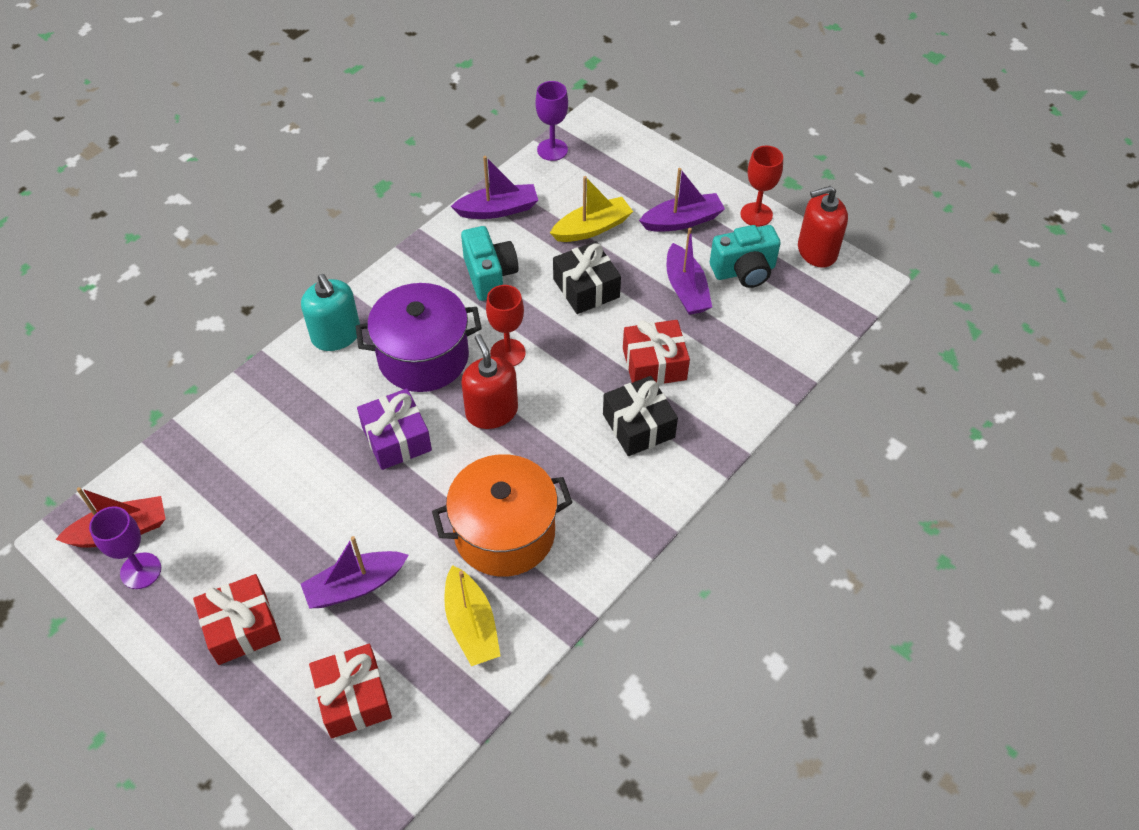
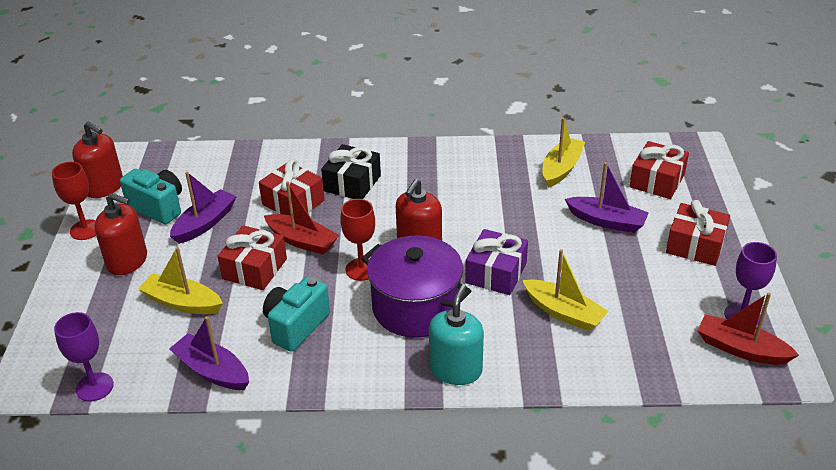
camera: 130 degrees left, 15 degrees down
orange pot [432,454,573,577] -> none
black gift [553,241,621,314] -> red gift [218,225,287,290]
purple boat [639,168,725,232] -> red soap dispenser [94,193,147,275]
none -> red boat [264,181,339,255]
none -> yellow boat [523,249,609,331]

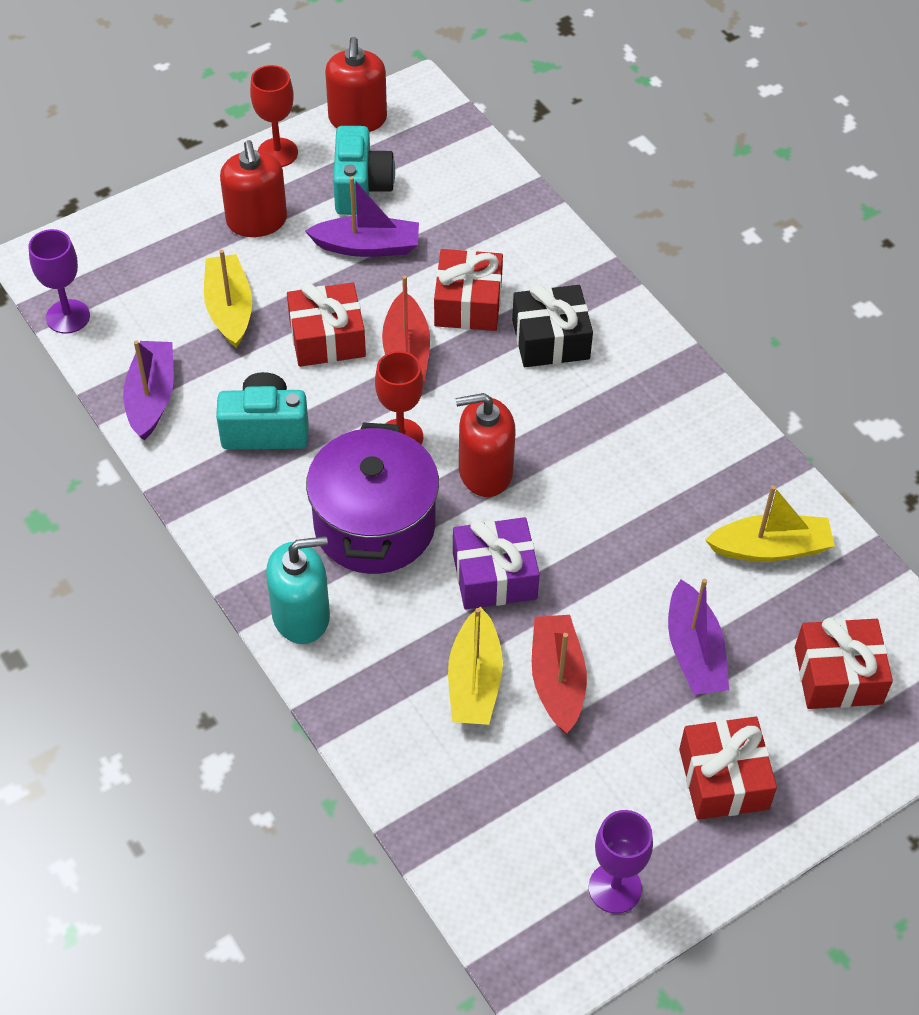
camera: 55 degrees right, 15 degrees up
red boat [698,293,799,365] -> red boat moved to [532,615,587,734]

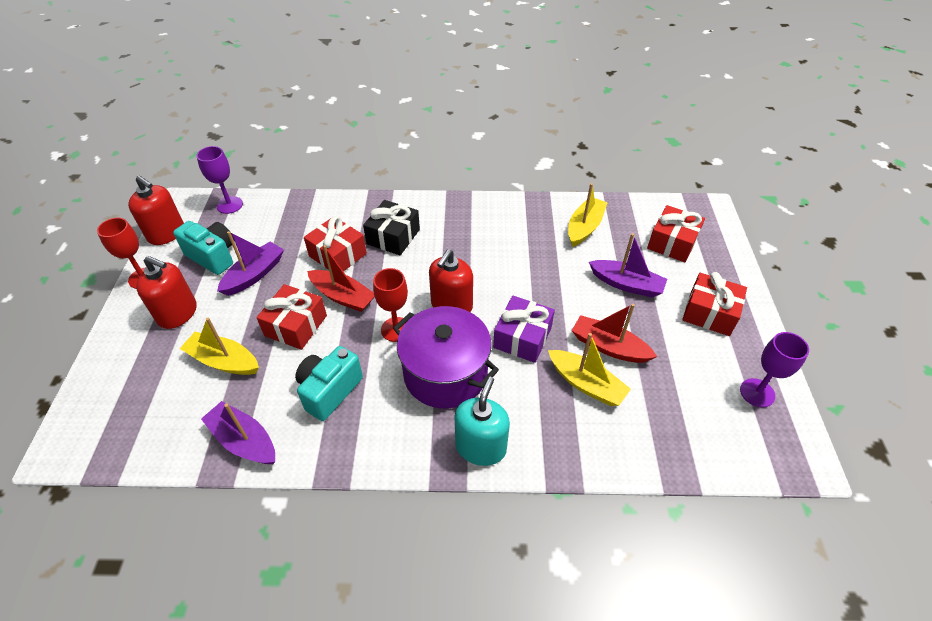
camera: 55 degrees left, 5 degrees down
purple goblet [29,229,90,334] -> purple goblet moved to [196,146,243,214]

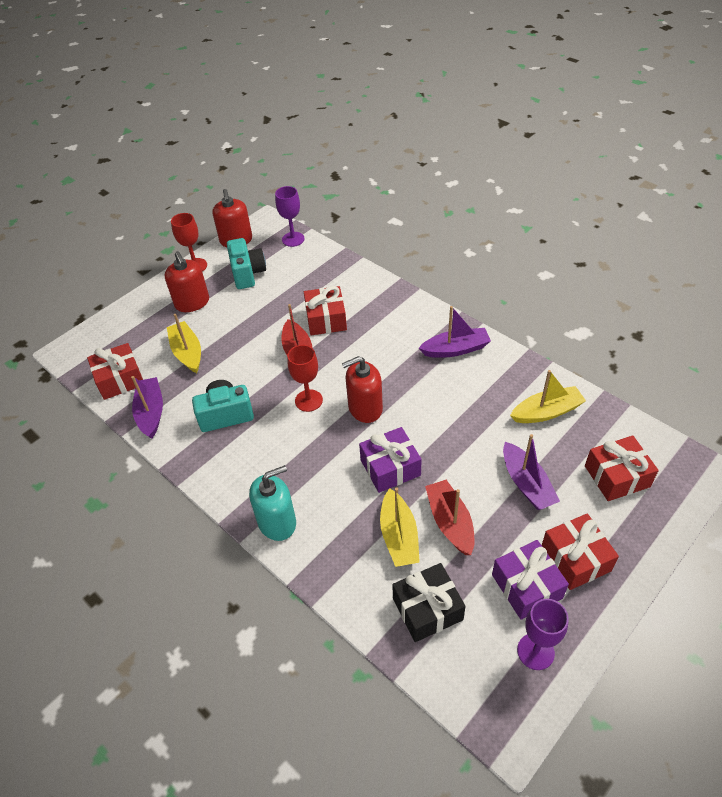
camera: 45 degrees right, 0 degrees up
purple boat [217,231,284,296] -> purple boat moved to [419,306,491,358]
red gift [256,284,327,350] -> red gift moved to [87,343,143,400]
black gift [363,200,420,255] -> black gift moved to [392,563,466,642]
purple pot [393,306,499,409] -> none
none -> purple gift [492,540,569,620]

